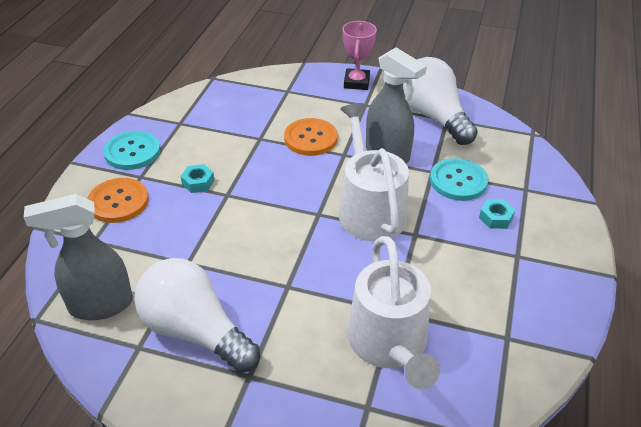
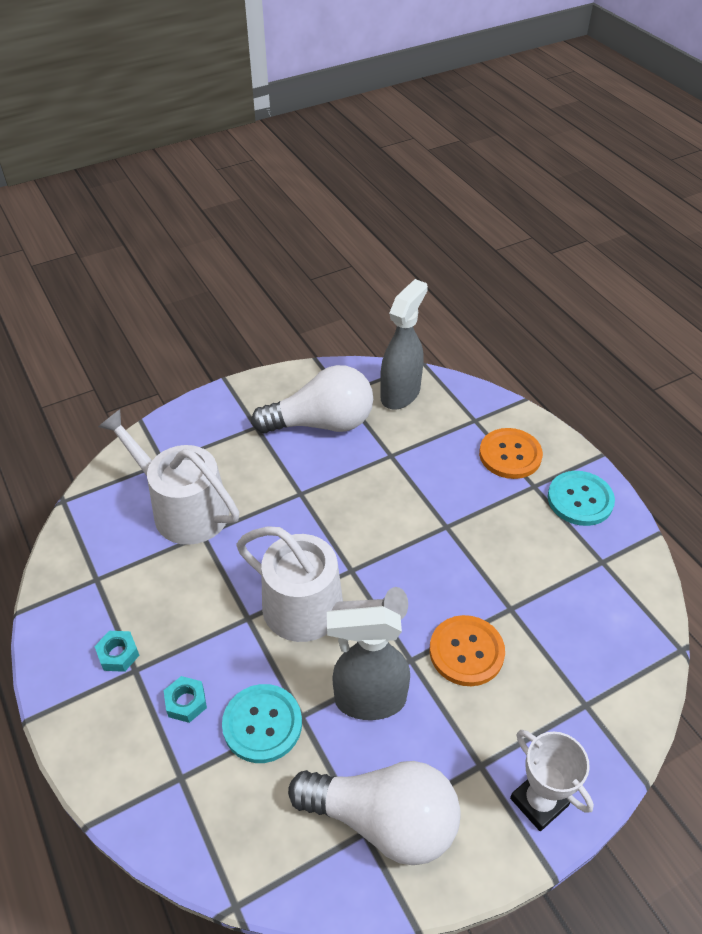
camera: 135 degrees right, 5 degrees up
turquoise nut [181,164,215,193] -> turquoise nut moved to [94,631,139,672]
pink trophy [343,21,377,90] -> white trophy [510,730,594,831]

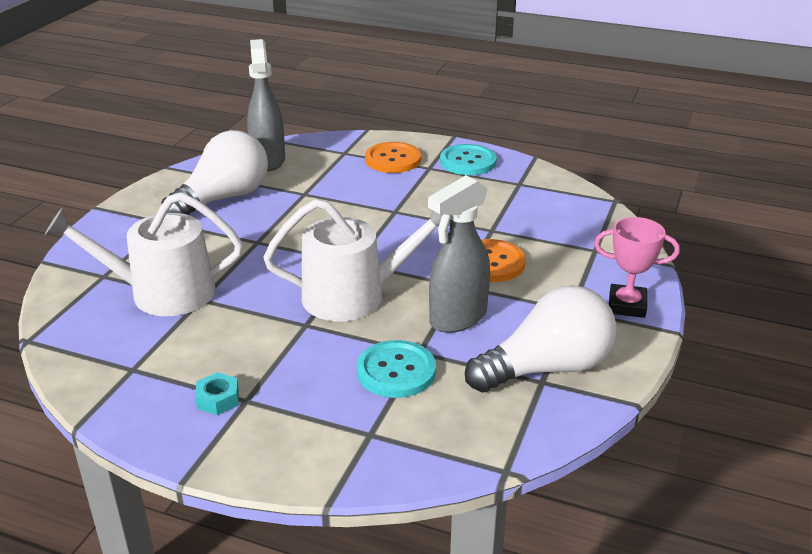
camera: 40 degrees left, 15 degrees down
turquoise nut [163,676,207,723] -> none
white trophy [510,730,594,831] -> pink trophy [594,217,680,318]

